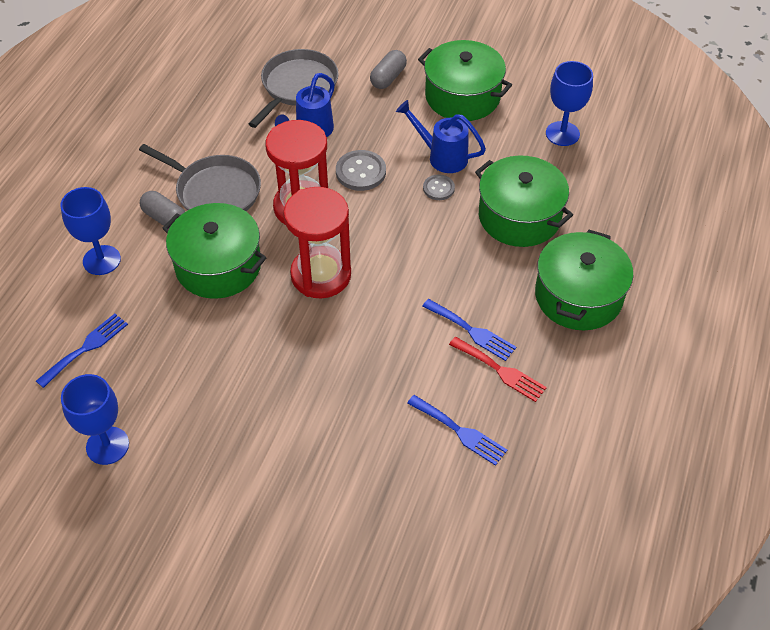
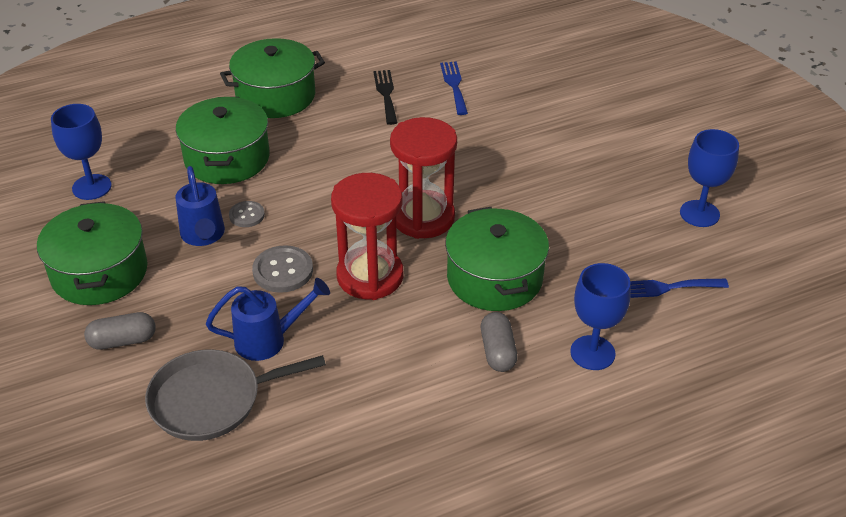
camera: 135 degrees left, 10 degrees down
grey pan [139,144,261,211] -> none
blue fork [422,299,516,361] -> none
red fork [449,337,547,402] -> black fork [373,70,397,125]

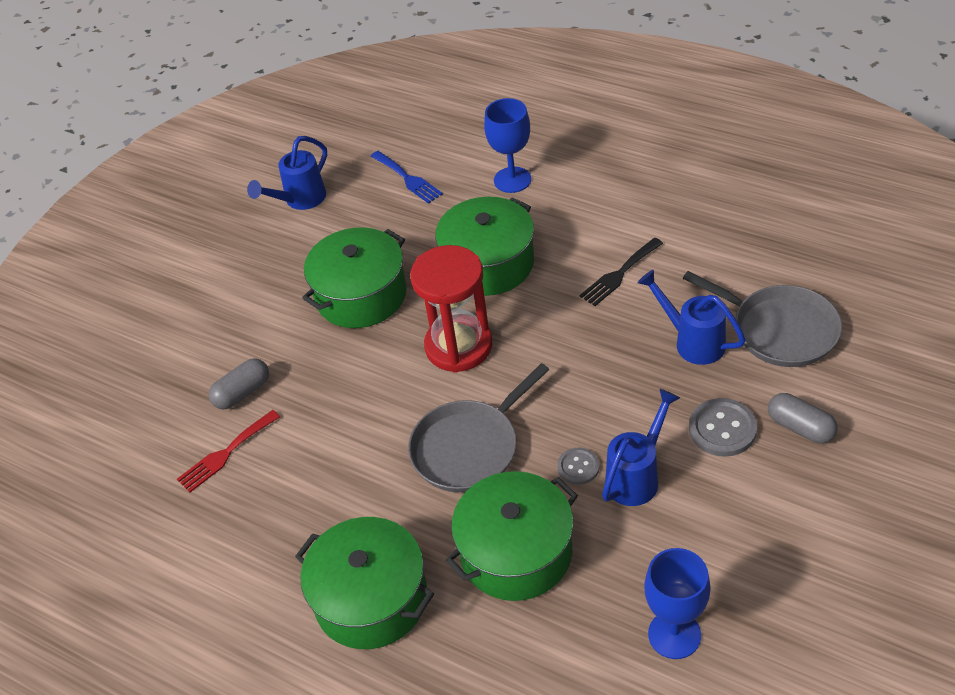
camera: 120 degrees left, 5 degrees up
green pot [37,201,147,305] -> green pot moved to [302,227,407,328]
grey button [252,245,313,293] -> grey button moved to [689,398,757,457]
red hourglass [331,173,403,300] -> none
black fork [373,70,397,125] -> black fork moved to [580,238,663,306]
blue fork [440,61,468,115] -> red fork [177,410,280,492]
grey capsule [481,312,518,372] -> grey capsule moved to [209,358,269,409]
blue goblet [680,129,739,227] -> blue watering can [247,136,327,210]
none -> grey pan [408,363,549,492]

